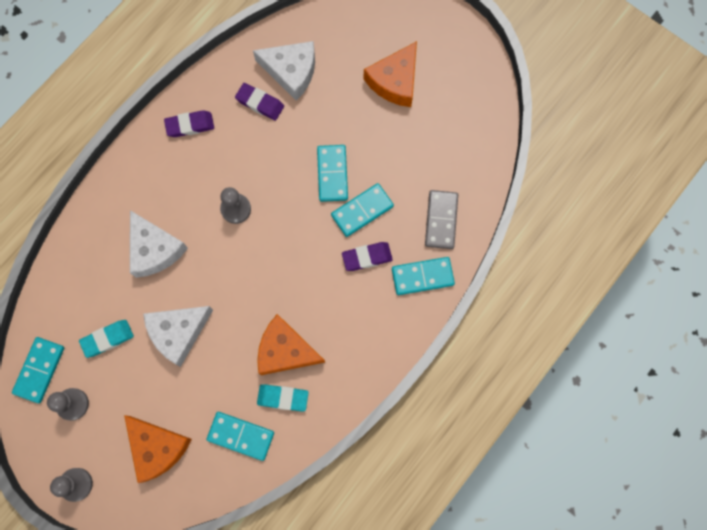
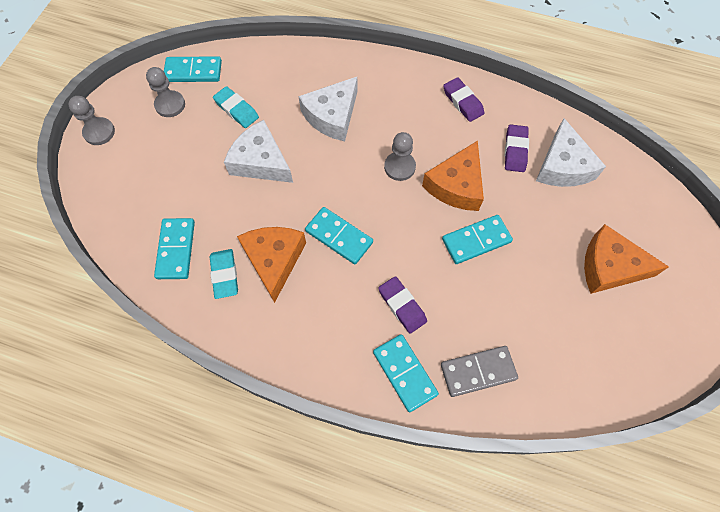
camera: 70 degrees right, 10 degrees down
orange cheese [124,415,192,483] -> orange cheese moved to [422,141,484,211]
turquoise domino [331,183,394,237] -> turquoise domino moved to [305,207,373,264]

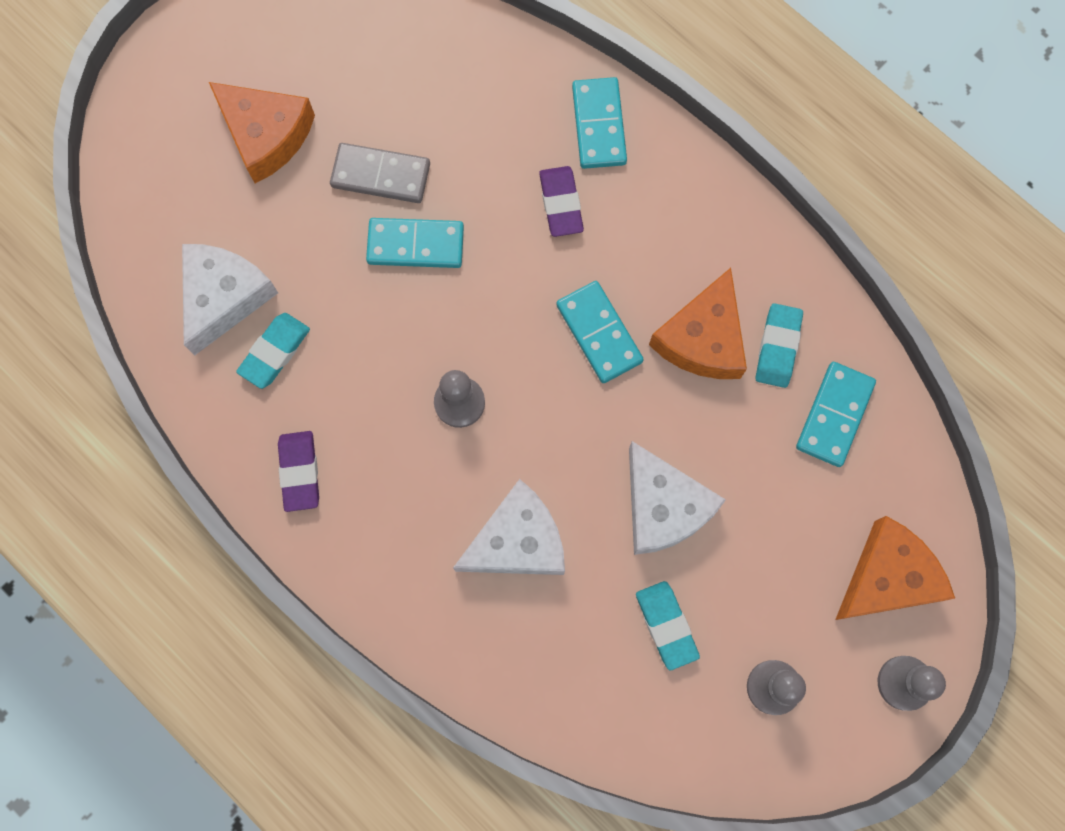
camera: 155 degrees left, 10 degrees up
turquoise domino [164,56,222,82] -> none
orange cheese [422,141,484,211] -> orange cheese moved to [835,516,955,620]
grey domino [441,346,518,397] -> grey domino moved to [330,143,430,203]
purple eraser [505,124,529,172] -> turquoise eraser [236,313,310,389]

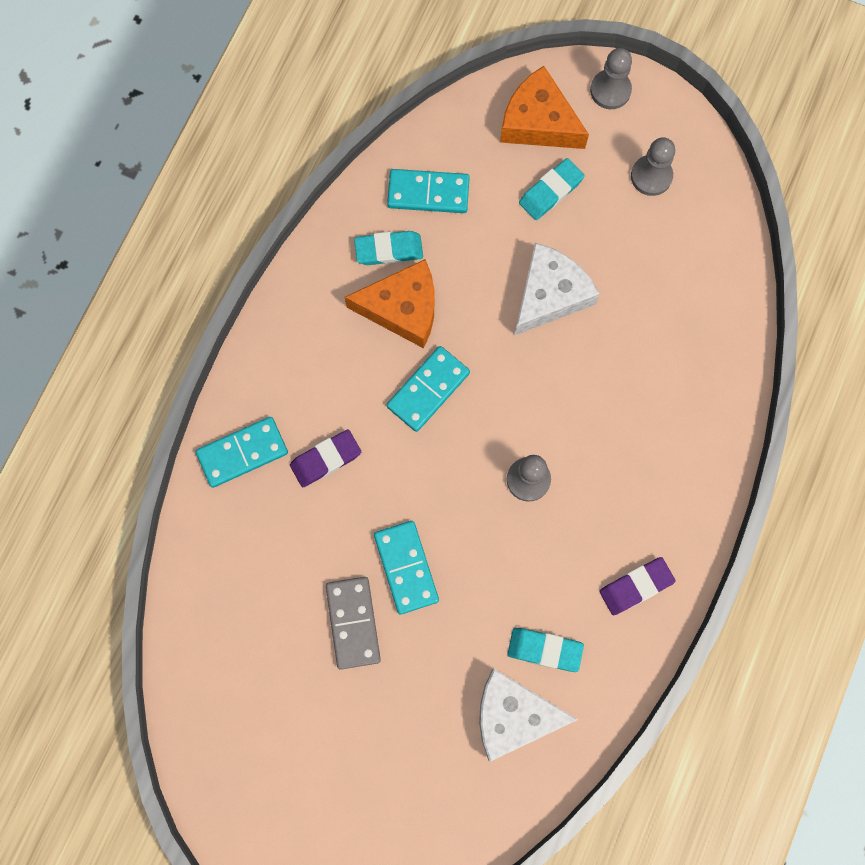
camera: 110 degrees left, 0 degrees up
orange cheese [209,82,315,183] -> none
white cheese [453,479,565,575] -> none
turquoise eraser [636,581,700,671] -> turquoise eraser moved to [519,158,585,220]

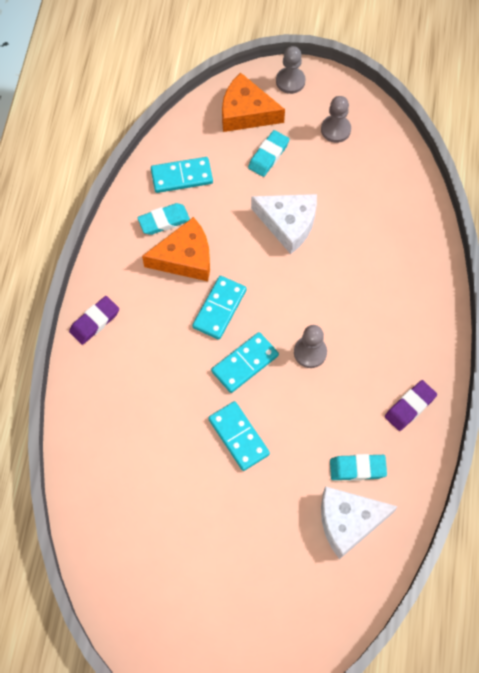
camera: 15 degrees left, 10 degrees down
turquoise domino [196,417,288,488] -> turquoise domino moved to [211,332,279,393]
purple eraser [290,429,361,487] -> purple eraser moved to [69,296,119,345]
grey domino [326,577,381,670] -> none
white cheese [514,243,600,336] -> white cheese turned 90 degrees clockwise [251,194,317,254]

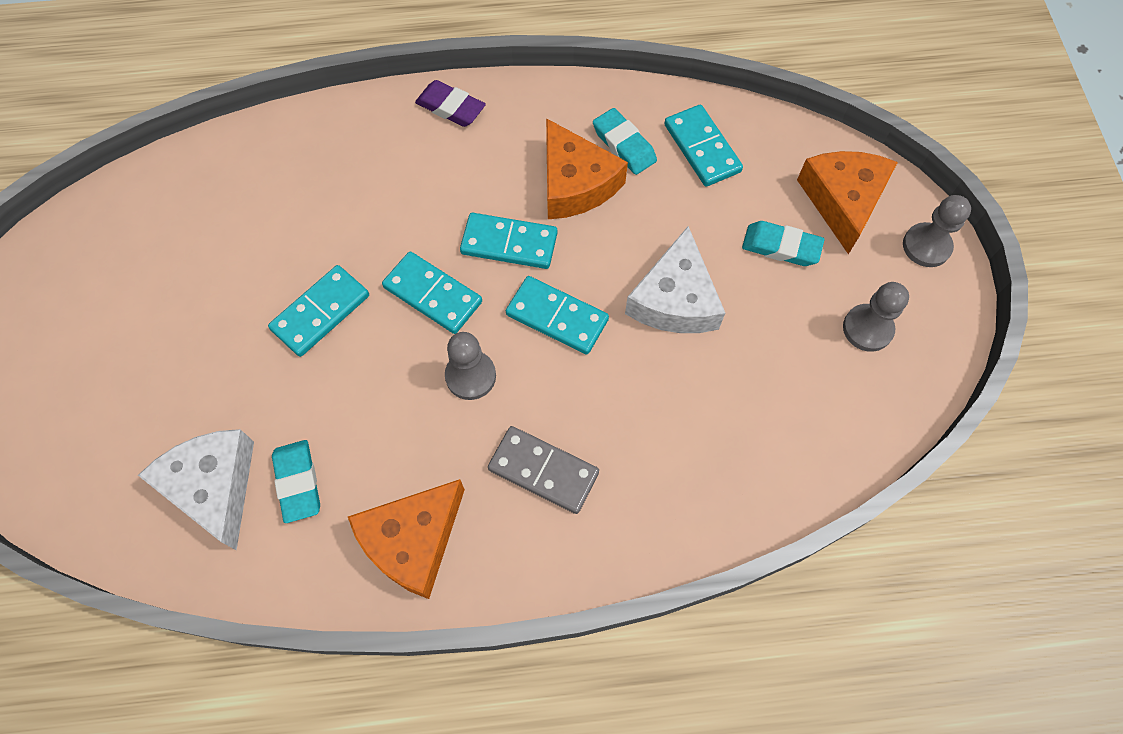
camera: 75 degrees right, 0 degrees up
purple eraser [385,380,437,431] -> orange cheese [348,479,465,599]
none -> grey domino [488,426,599,514]
none -> turquoise domino [506,276,609,355]

